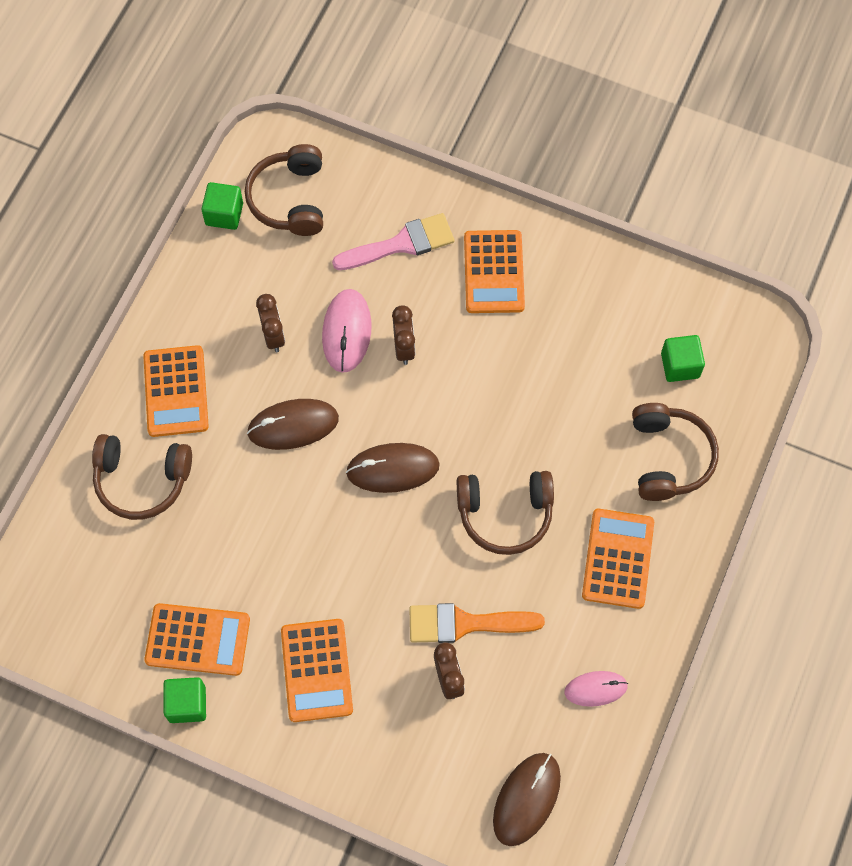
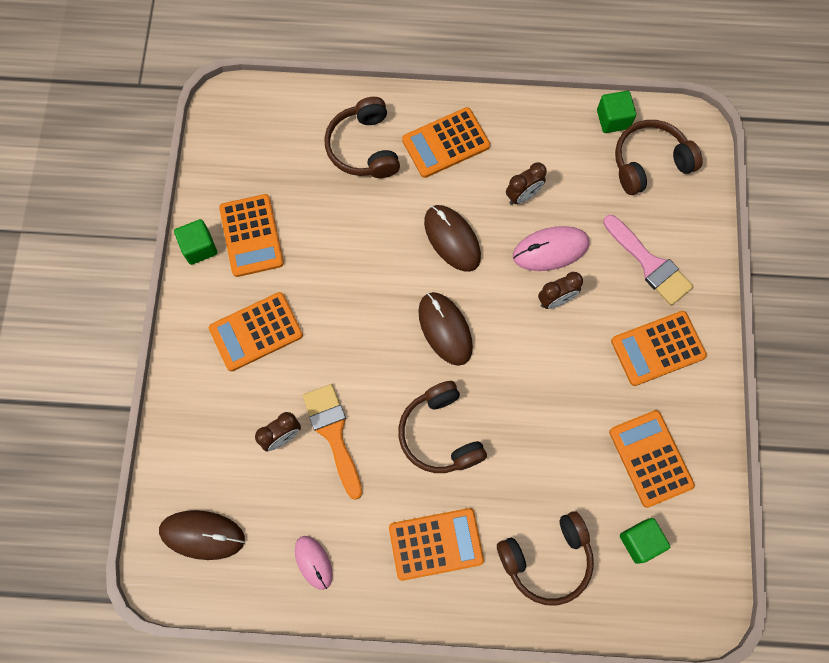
camera: 70 degrees right, 5 degrees up
none -> orange calculator [609,410,695,508]

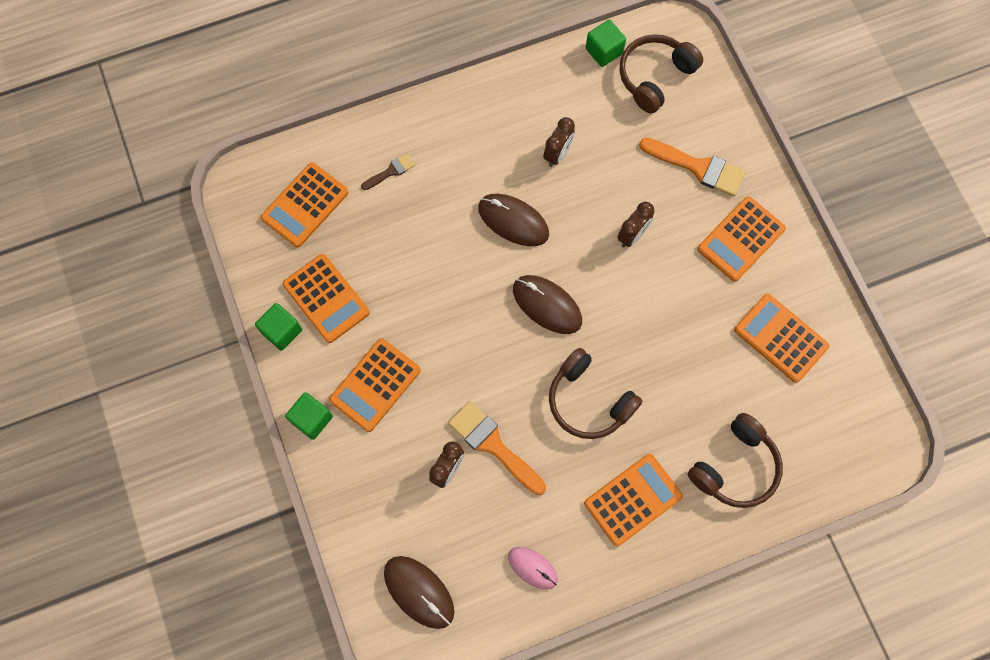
camera: 25 degrees left, 0 degrees up
brown mouse [159,510,245,560] -> brown mouse turned 60 degrees clockwise [384,556,454,629]
brown headphones [324,97,400,178] -> brown brush [361,153,415,190]
orange calculator [402,107,490,178] -> orange calculator moved to [261,162,349,247]
pink mouse [513,226,590,271] -> none
pink brush [603,215,694,306] -> orange brush [639,138,746,196]
green cube [620,518,670,564] -> green cube moved to [285,392,333,440]

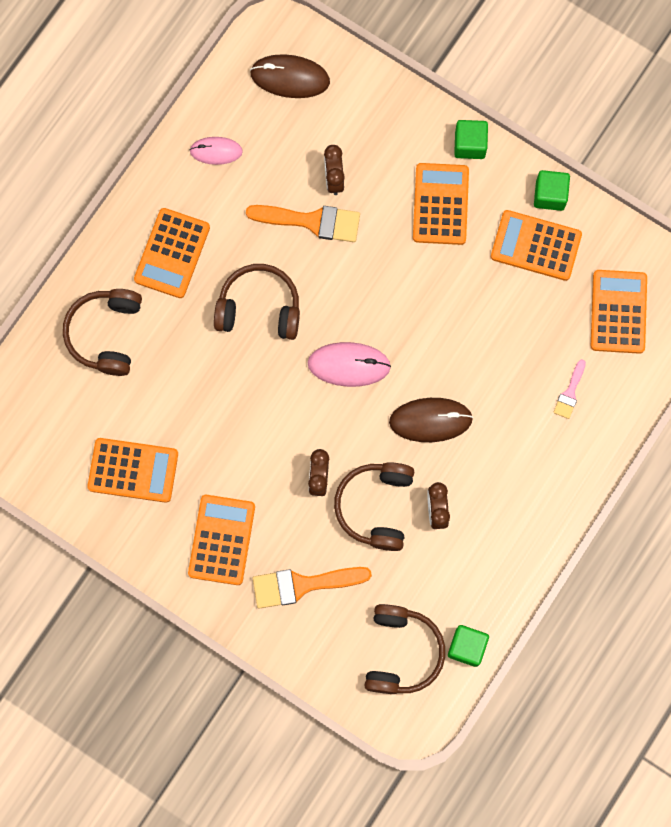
camera: 145 degrees right, 5 degrees up
brown brush [361,153,415,190] -> pink brush [553,359,586,419]
brown mouse [513,275,582,334] -> pink mouse [308,342,391,387]
none -> brown headphones [334,462,414,551]

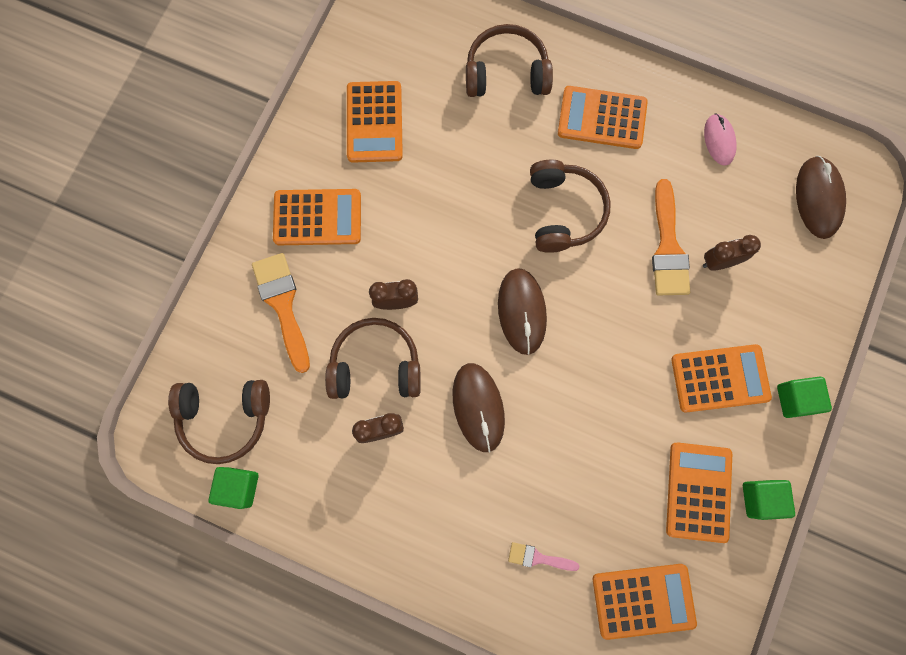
camera: 80 degrees right, 0 degrees up
pink mouse [308,342,391,387] -> brown mouse [498,268,547,355]

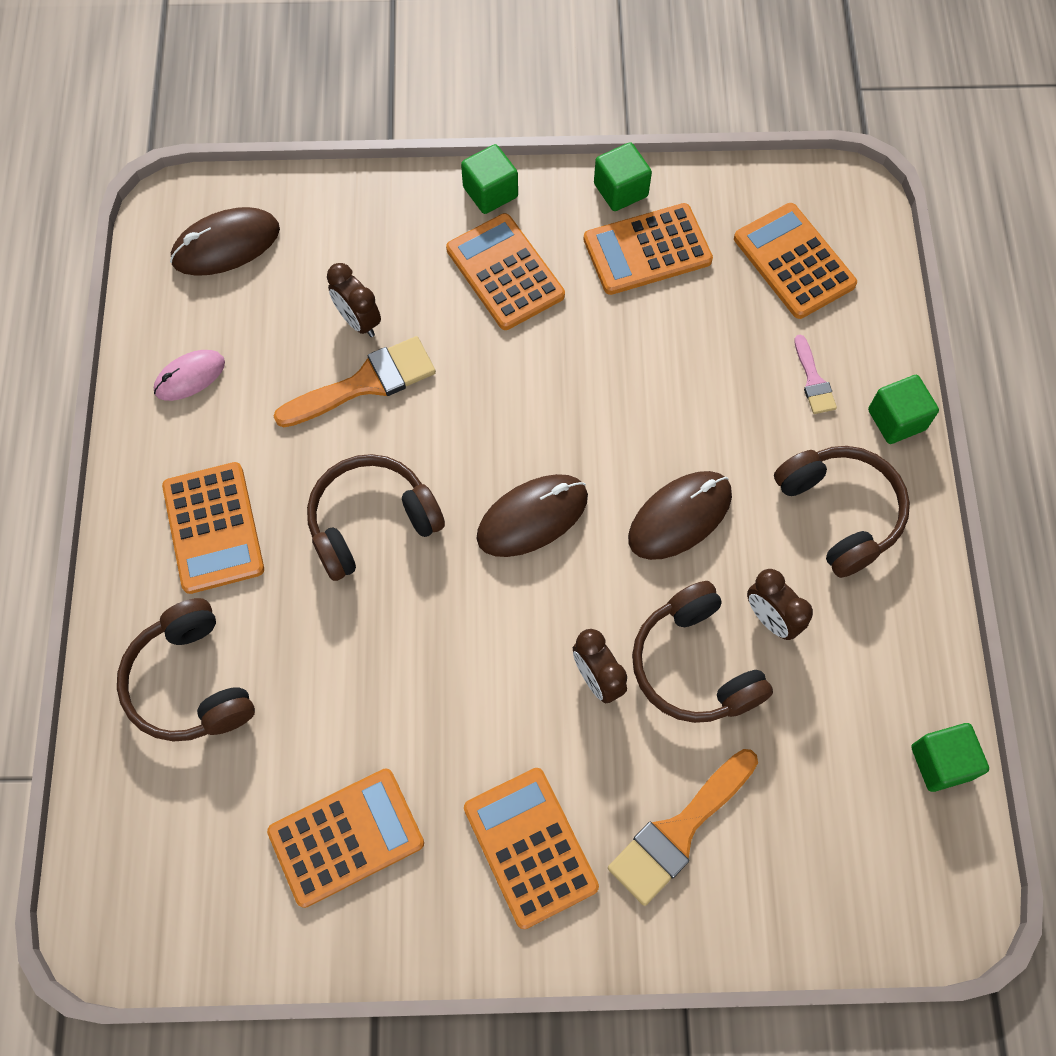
camera: 115 degrees left, 10 degrees down
brown headphones [168,380,270,464] -> brown headphones moved to [774,446,910,578]
none -> green cube [868,375,939,444]

